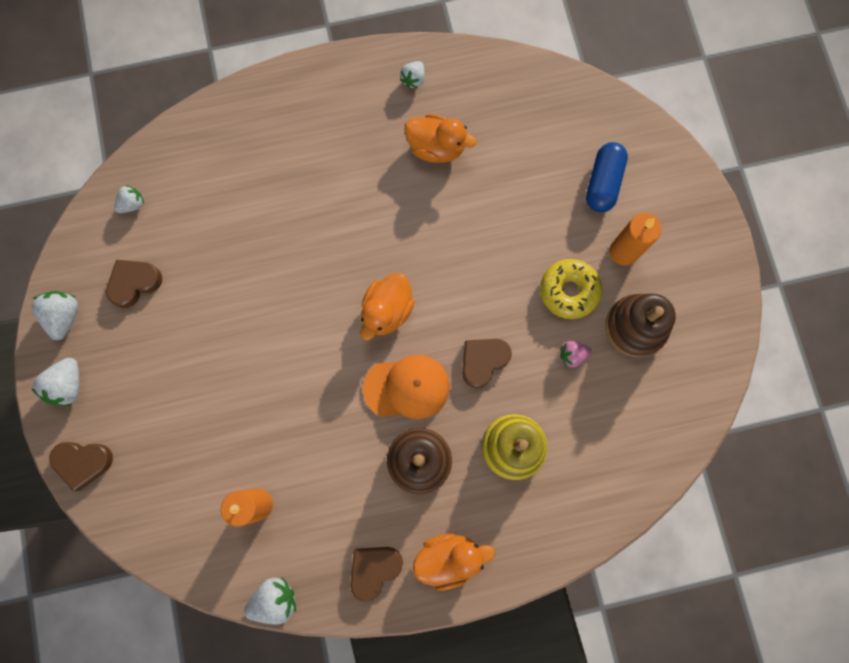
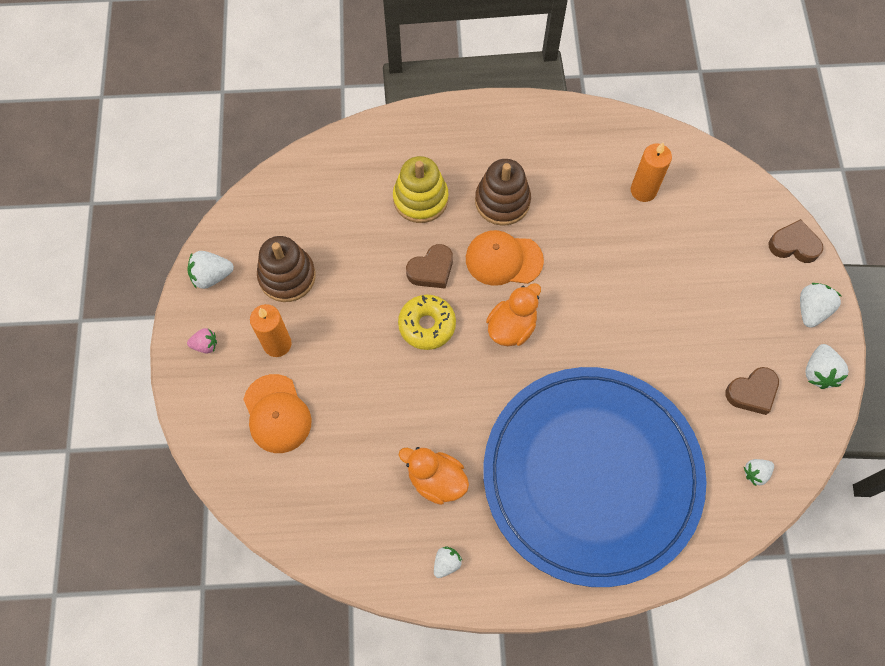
camera: 170 degrees left, 10 degrees down
white strawberry [244,577,296,625] -> white strawberry moved to [187,251,234,289]
brown heart [350,547,403,602] -> none
orange duck [413,534,495,590] -> none
yellow donut [540,259,602,319] -> yellow donut moved to [398,295,456,350]
pink strawberry [560,341,592,368] -> pink strawberry moved to [187,328,217,354]
blue capsule [586,142,628,212] -> orange cap [243,374,312,453]
none -> blue plate [483,367,707,587]

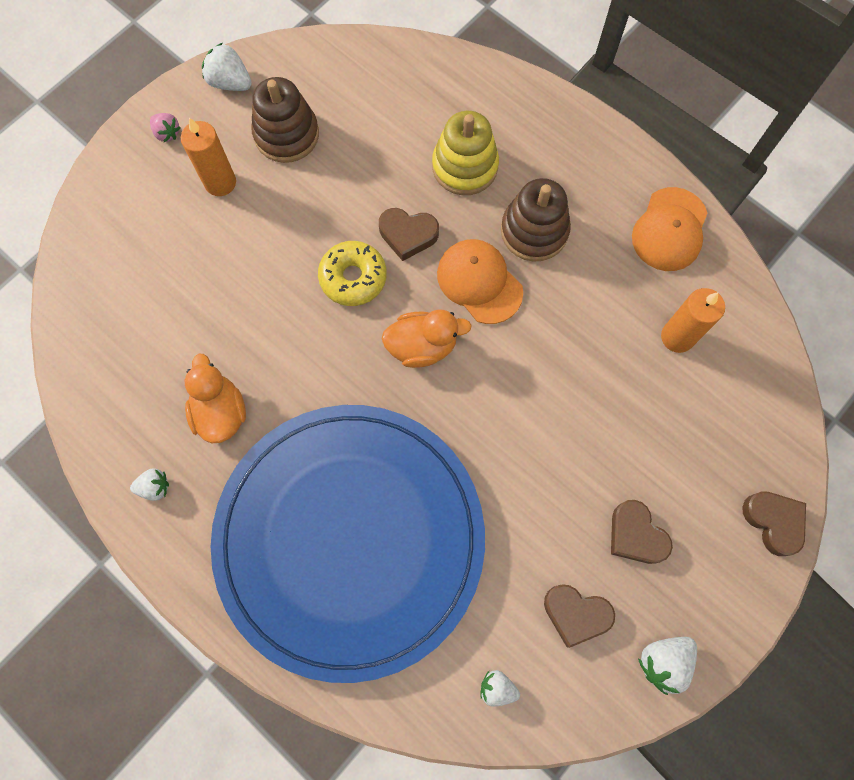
camera: 45 degrees right, 5 degrees up
orange cap [243,374,312,453] -> orange cap moved to [632,187,708,271]
white strawberry [800,283,841,328] -> none
none -> brown heart [611,500,673,564]

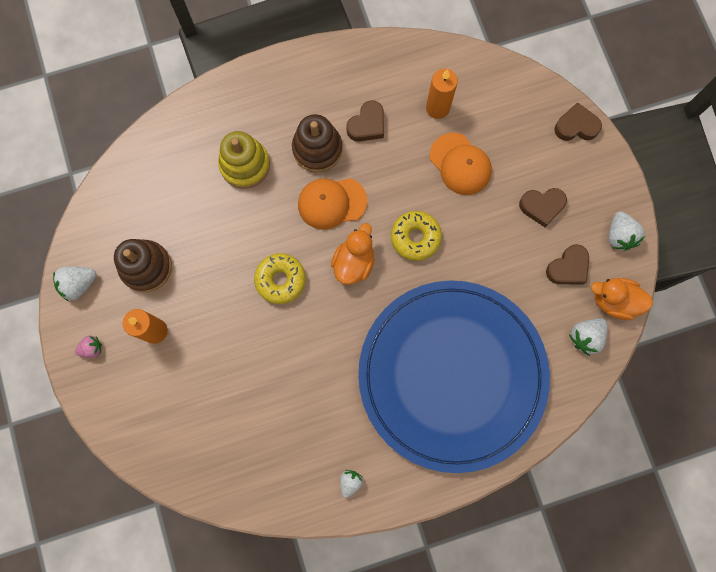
camera: 60 degrees left, 5 degrees up
orange duck [185,354,246,443] -> orange duck moved to [591,278,653,320]
brown heart [379,208,439,261] -> brown heart moved to [346,100,384,141]
white strawberry [480,670,520,707] -> white strawberry [569,318,608,356], size x1.54
orange cap [632,187,708,271] -> orange cap moved to [430,133,492,195]
none -> yellow donut [391,211,442,261]

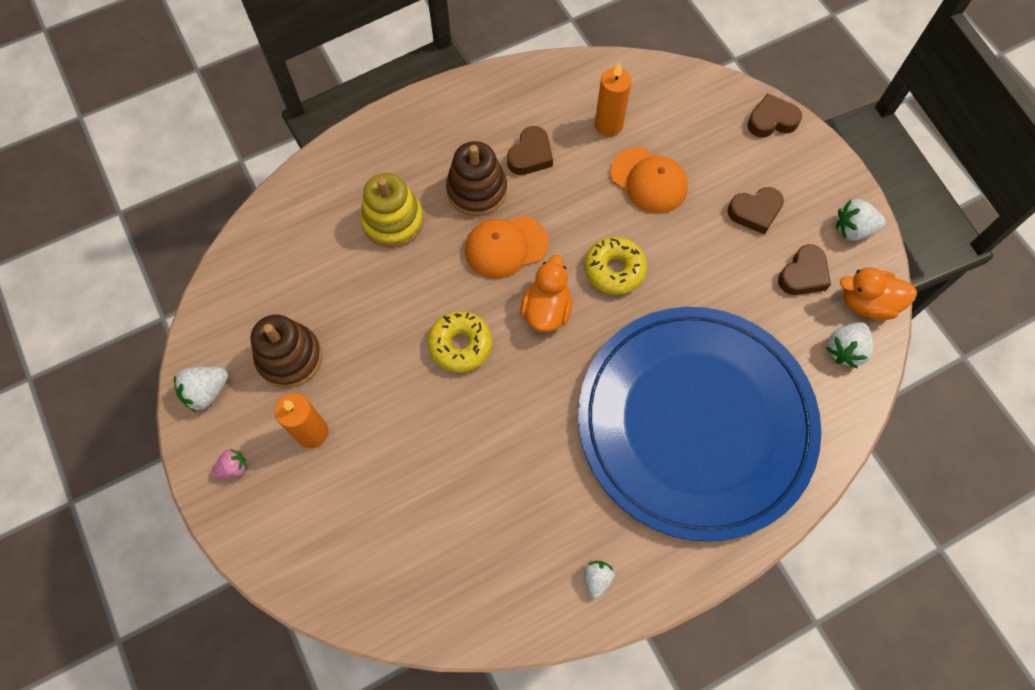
camera: 10 degrees left, 10 degrees down
white strawberry [609,211,645,250] -> white strawberry turned 105 degrees clockwise [836,199,886,241]

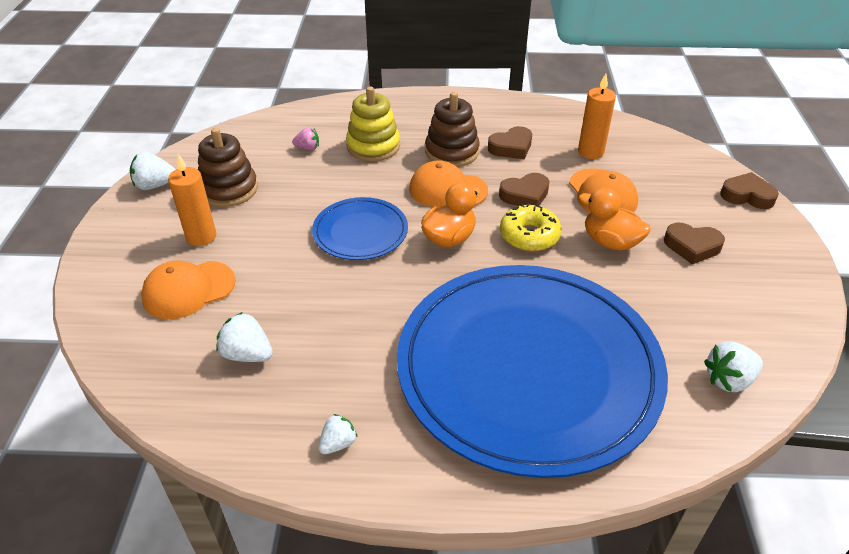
camera: 30 degrees right, 25 degrees down
pink strawberry [212,449,247,479] -> pink strawberry moved to [292,127,319,151]
yellow donut [428,311,492,373] -> blue plate [312,197,408,260]
brown heart [778,244,831,295] -> brown heart moved to [499,173,550,206]
white strawberry [836,199,886,241] -> white strawberry moved to [216,312,273,362]
orange duck [840,267,917,320] -> orange duck moved to [579,187,651,251]
none -> orange cap [141,260,236,319]

